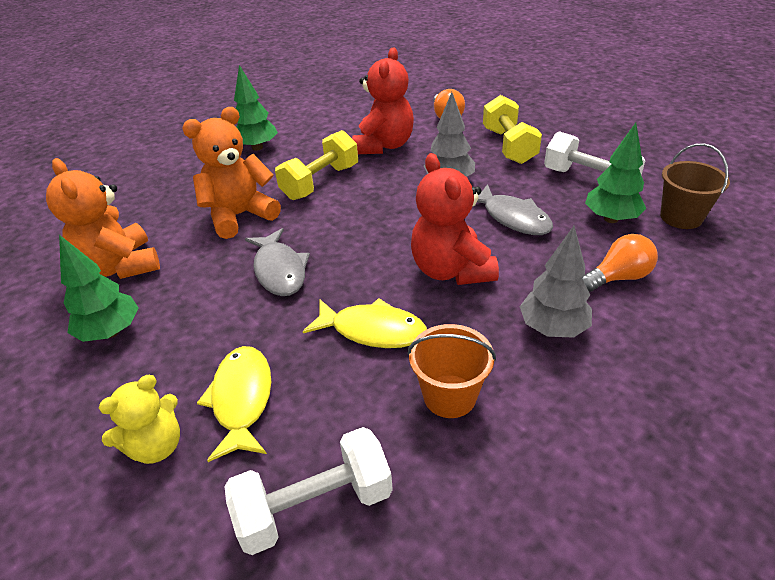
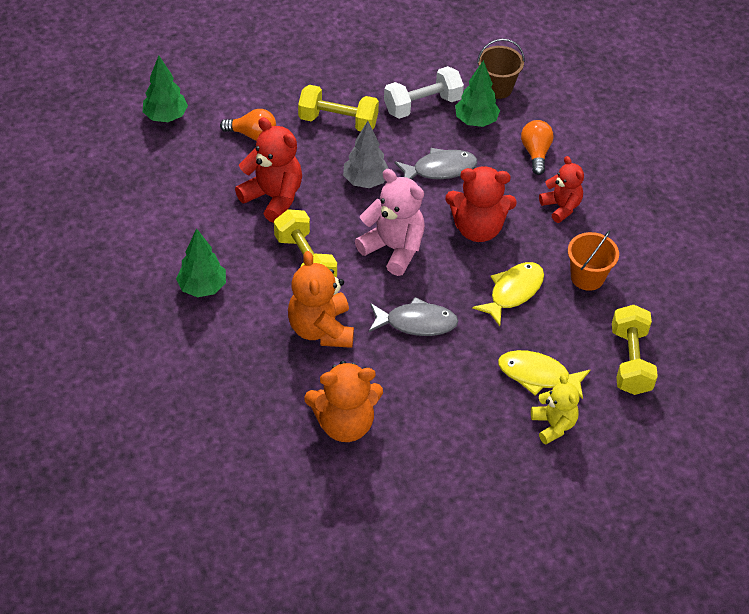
camera: 70 degrees left, 10 degrees up
green tree [59,235,139,342] -> green tree moved to [143,56,188,122]
white dumbbell [224,427,393,555] -> yellow dumbbell [612,305,658,395]
grey tree [519,226,592,338] -> red teddy bear [539,156,584,223]
none -> pink teddy bear [355,169,425,276]

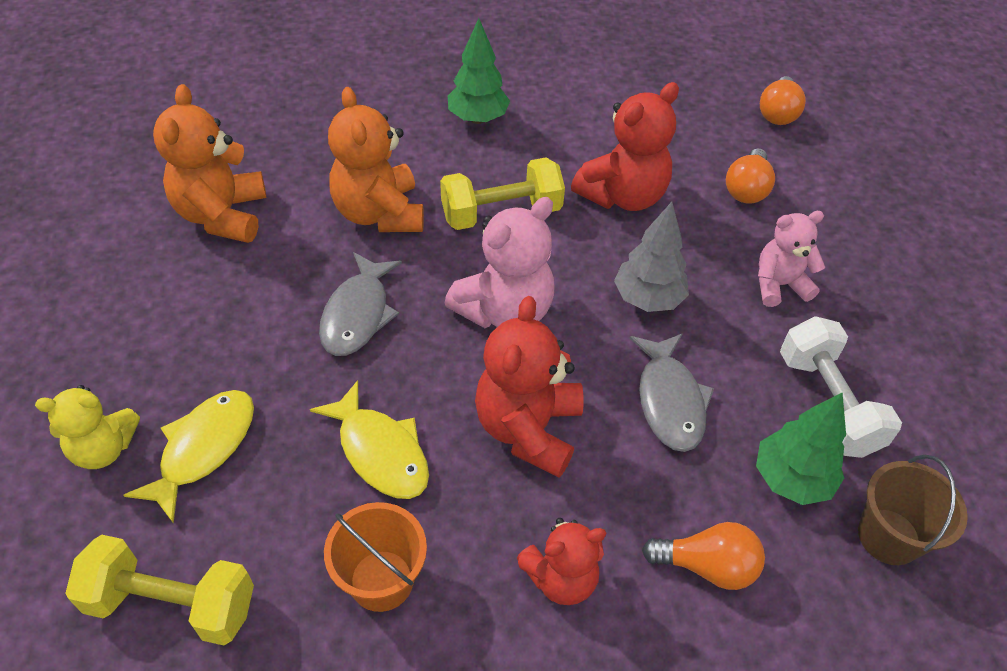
camera: 100 degrees right, 0 degrees up
green tree [143,56,188,122] -> orange light bulb [760,76,806,125]
orange teddy bear [288,251,354,348] -> orange teddy bear turned 105 degrees counterclockwise [328,87,424,232]
yellow dumbbell [298,85,379,131] -> pink teddy bear [758,211,825,307]

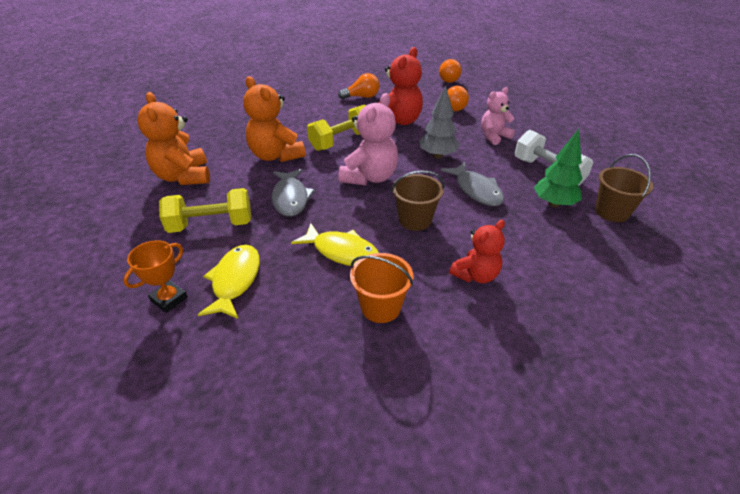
camera: 20 degrees left, 10 degrees down
yellow teddy bear [35,385,140,469] -> orange trophy [123,240,188,313]
yellow dumbbell [65,535,254,646] -> yellow dumbbell moved to [159,188,251,233]
green tree [448,18,510,124] -> none
red teddy bear [475,296,583,477] -> brown bucket [391,171,444,231]
orange light bulb [642,522,765,590] -> orange light bulb moved to [338,73,380,99]

